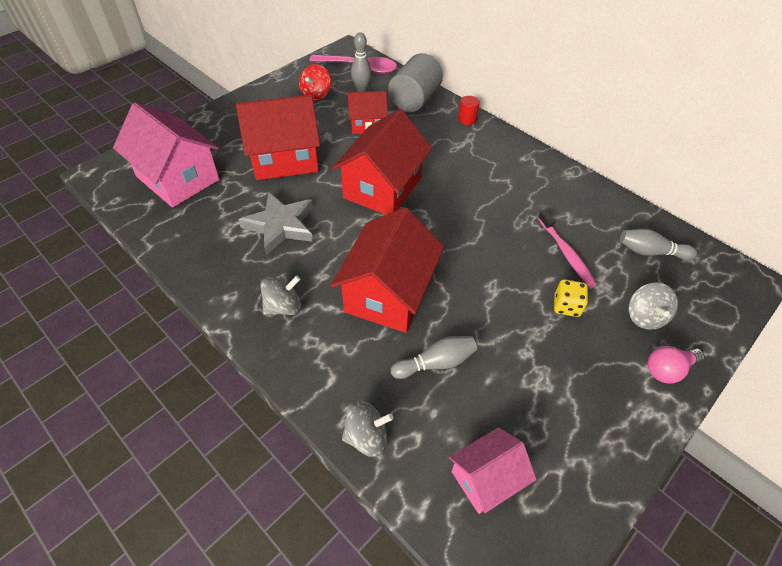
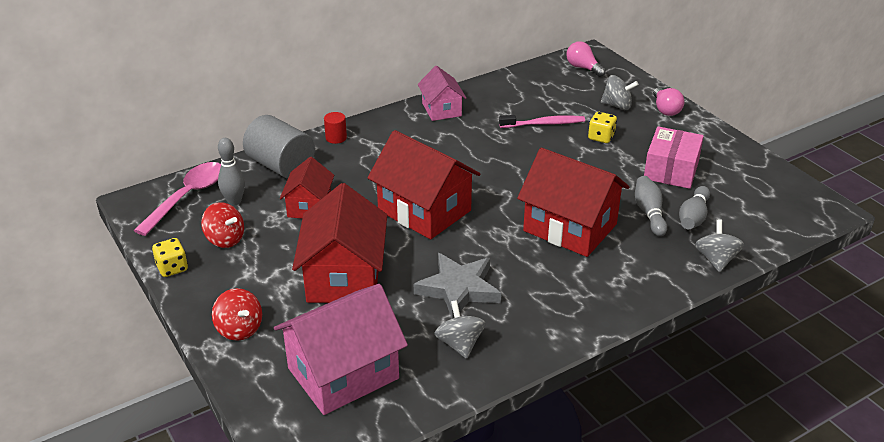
camera: 75 degrees left, 15 degrees down
grey spinning top [260,275,301,315] -> grey spinning top moved to [434,300,486,359]
pink house [449,427,537,514] -> pink house moved to [418,66,466,121]
grey bowling pin [620,229,697,260] -> grey bowling pin moved to [679,186,710,229]
none -> yellow dice [152,238,188,277]
none -> red spinning top [212,288,262,341]
none -> pink light bulb [566,41,606,77]
none -> pink box [644,126,704,189]

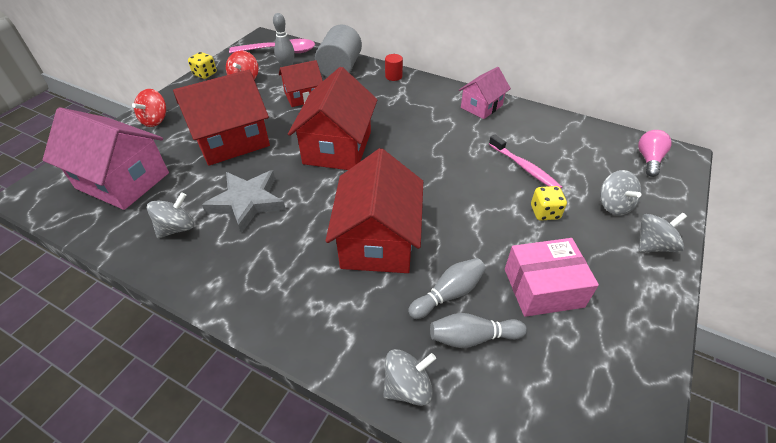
camera: 60 degrees right, 10 degrees up
pink light bulb [653,87,684,116] -> grey spinning top [638,213,687,252]

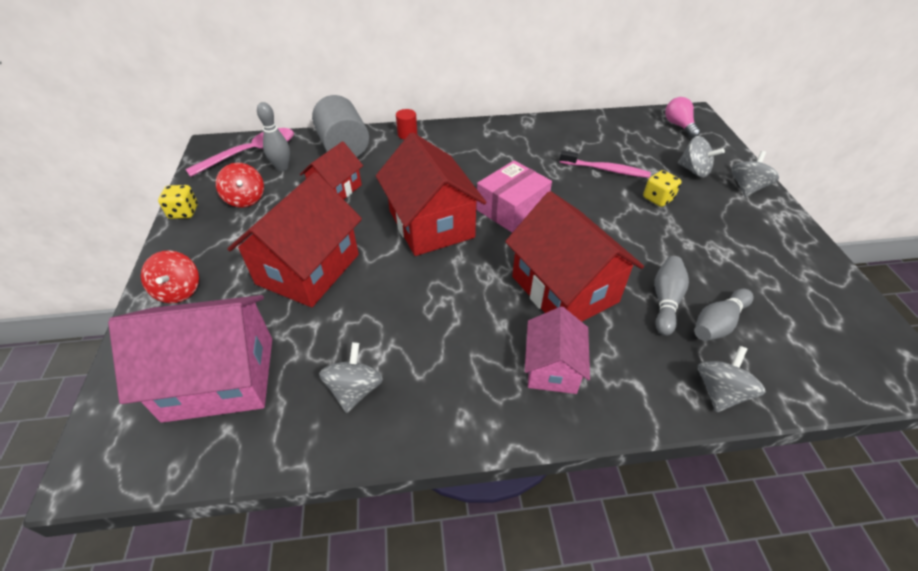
camera: 35 degrees left, 0 degrees up
grey star [202,170,286,233] -> none
pink house [459,67,511,119] -> pink house moved to [525,307,590,394]
pink box [505,238,599,317] -> pink box moved to [476,160,552,233]

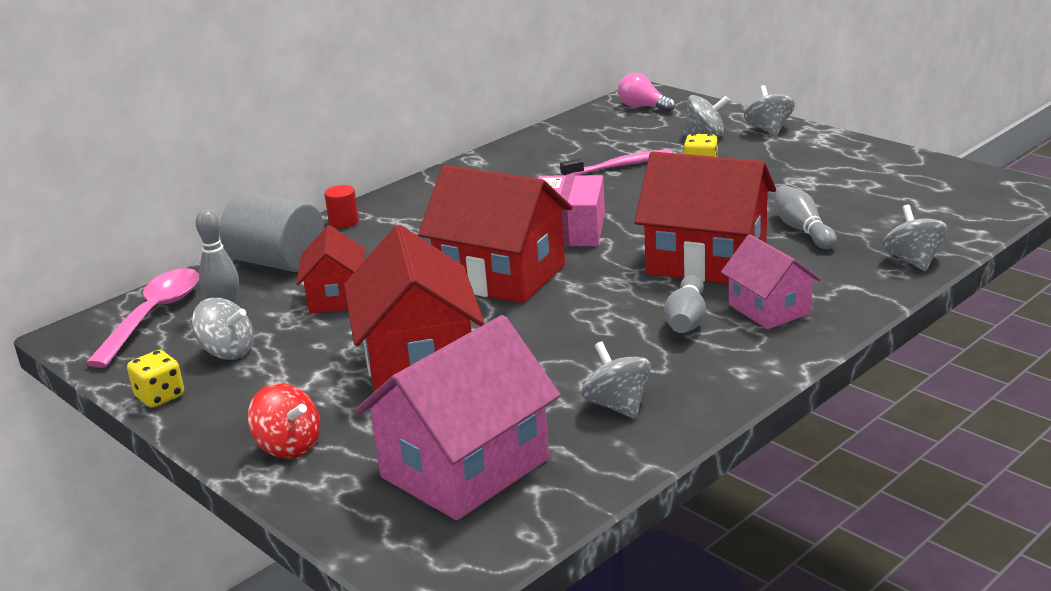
camera: 35 degrees left, 20 degrees down
red spinning top [216,163,264,208] -> grey spinning top [192,298,254,360]
grey bowling pin [694,289,754,341] -> grey bowling pin moved to [664,275,706,333]

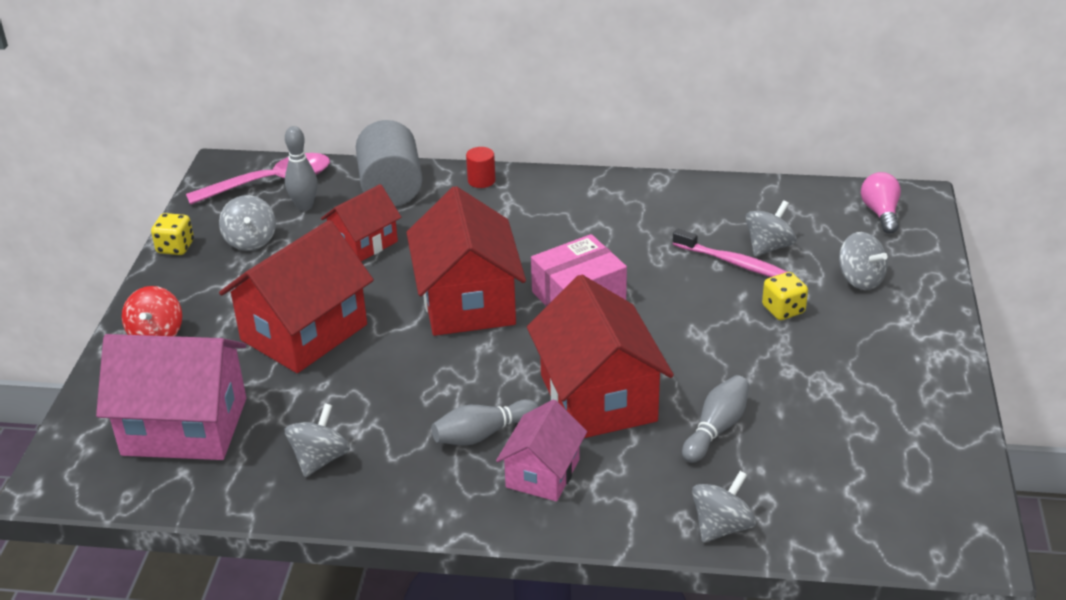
camera: 50 degrees right, 10 degrees up
grey spinning top [744,85,795,136] -> grey spinning top moved to [746,200,797,257]

